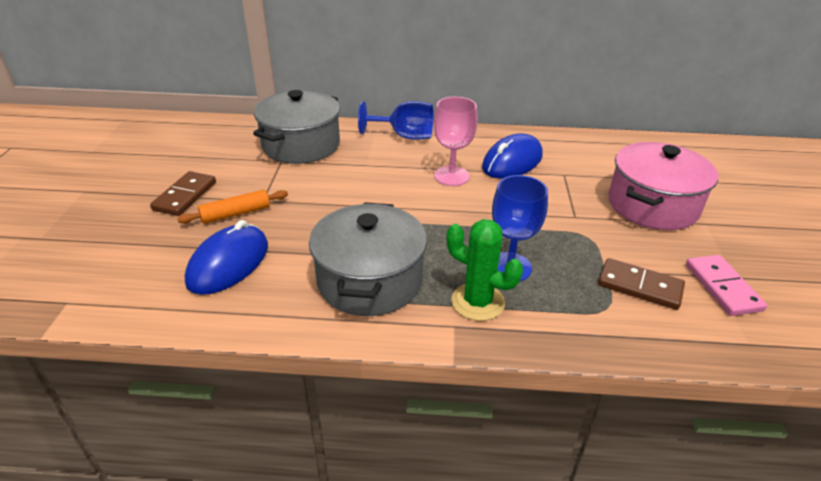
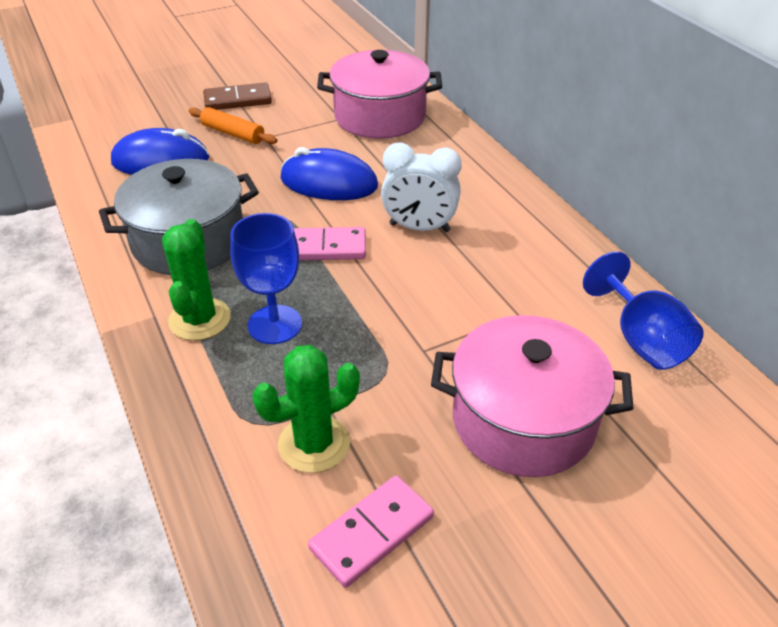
camera: 60 degrees right, 5 degrees up
grey pot [253,90,340,164] -> pink pot [317,50,442,139]
blue goblet [358,101,434,140] -> blue goblet moved to [583,251,704,370]
pink goblet [434,97,478,186] -> white clock [381,143,462,232]
blue mouse [482,133,543,179] -> blue mouse moved to [280,147,378,200]
brown domino [598,258,685,310] -> green cactus [252,345,360,473]
none -> pink domino [293,227,366,260]

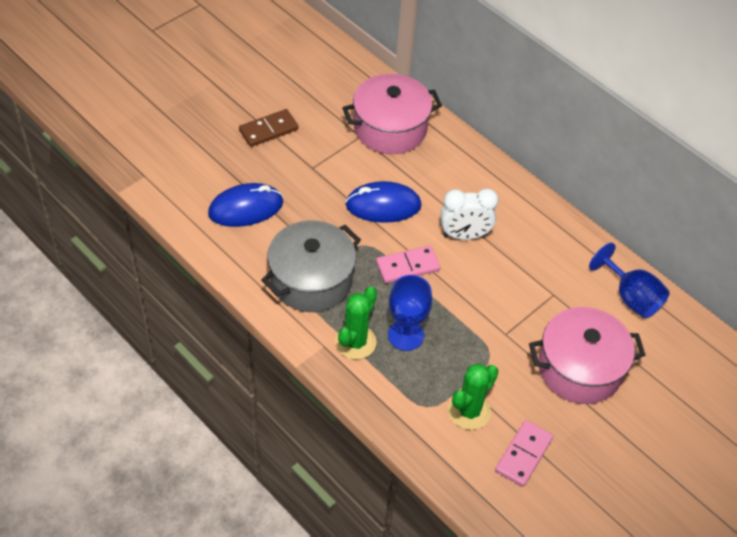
camera: 20 degrees left, 10 degrees up
green cactus [162,219,231,341] -> green cactus turned 45 degrees clockwise [335,286,377,359]
orange rolling pin [189,107,277,144] -> none

